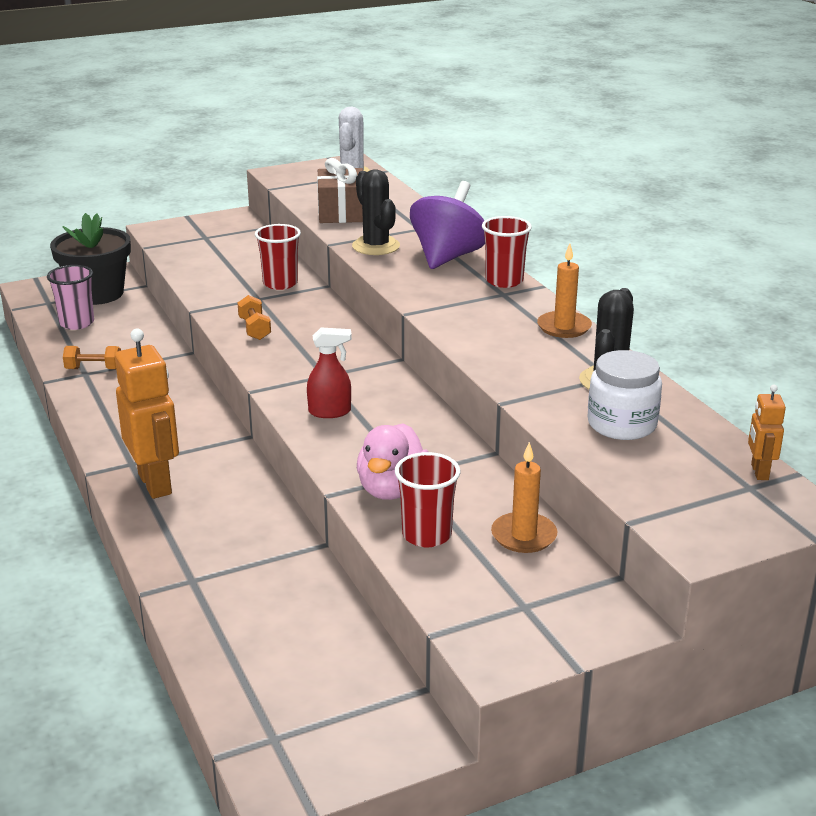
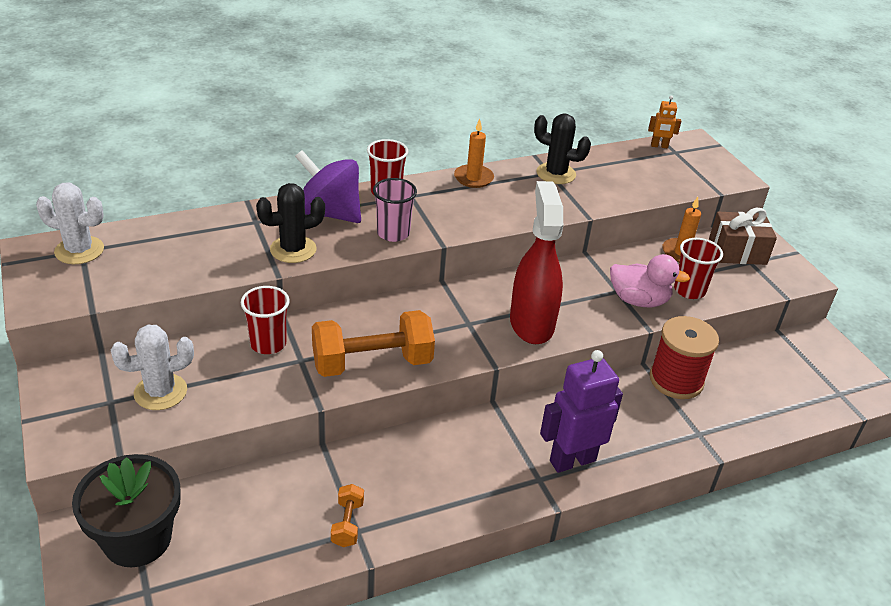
camera: 90 degrees left, 10 degrees up
pink cup [47,265,94,330] -> pink cup moved to [373,178,417,242]
orange robot [115,329,179,499] -> purple robot [540,350,623,473]
orange dumbbell [237,295,271,340] -> orange dumbbell [312,310,435,377], size x2.15
red spray bottle [307,327,352,418] -> red spray bottle [510,181,563,344], size x2.02
brown gift [317,158,363,223] -> brown gift moved to [709,208,777,265]
white jar [588,350,662,440] -> none
none -> white cactus [111,325,194,410]
none -> red spool [650,316,719,399]

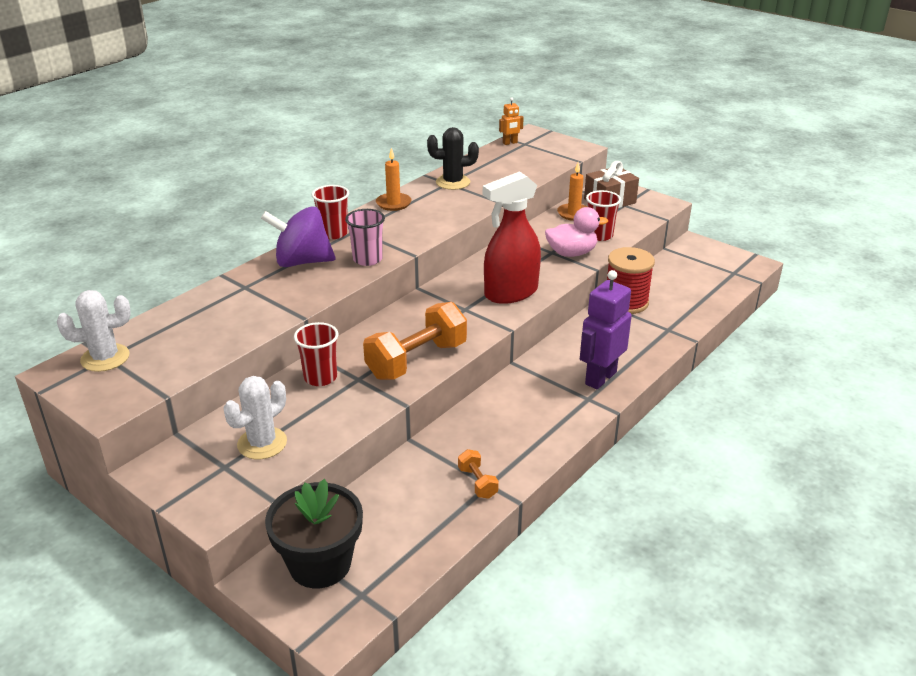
camera: 25 degrees left, 5 degrees down
black cactus [256,183,325,263] -> none
red spray bottle [510,181,563,344] -> red spray bottle turned 90 degrees counterclockwise [483,171,541,304]

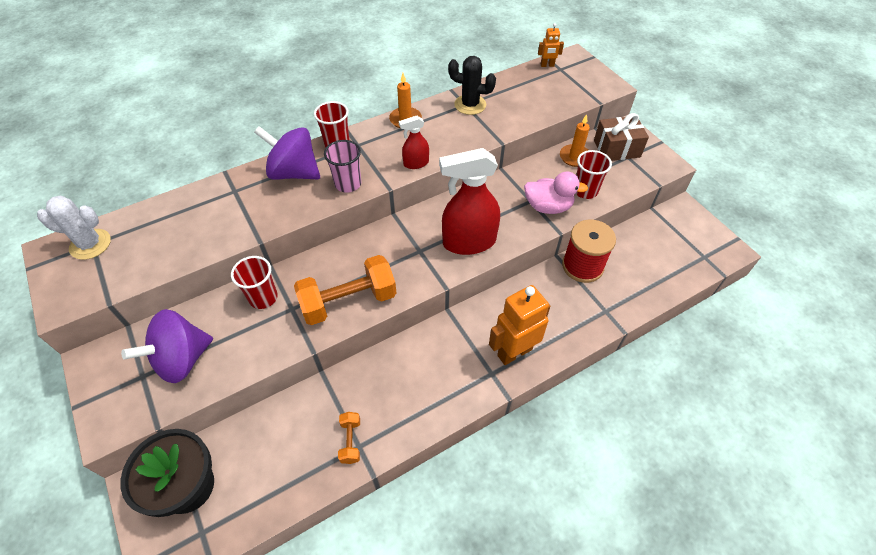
camera: 20 degrees right, 20 degrees up
white cactus [224,376,287,459] -> purple spinning top [121,309,213,383]
purple robot [580,270,632,389] -> orange robot [489,285,550,365]
none -> red spray bottle [399,116,429,169]

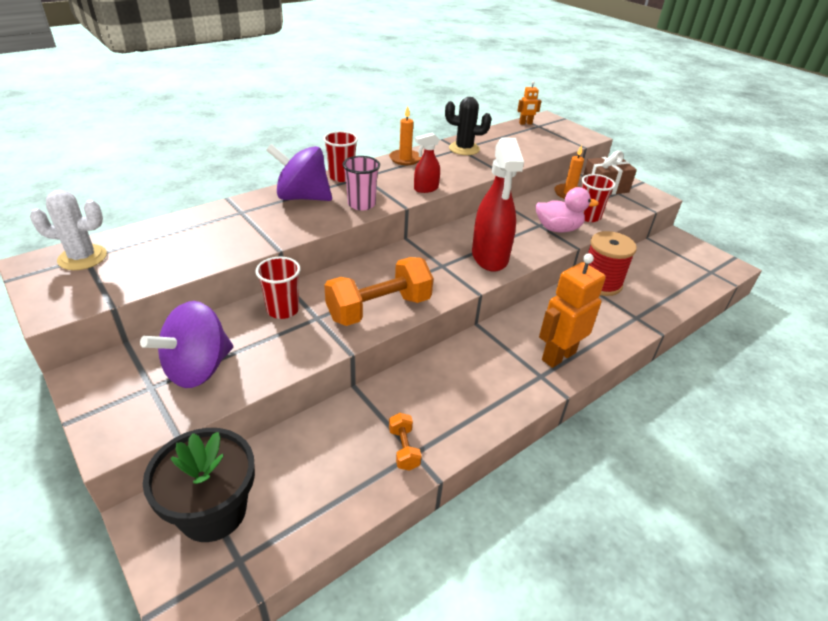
camera: 10 degrees left, 15 degrees down
red spray bottle [439,148,500,255] -> red spray bottle turned 75 degrees counterclockwise [472,137,524,272]

